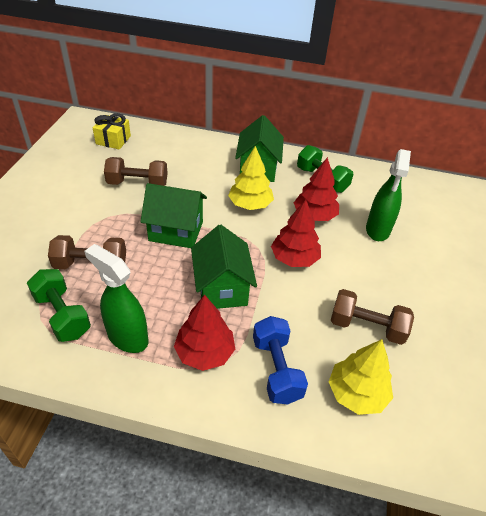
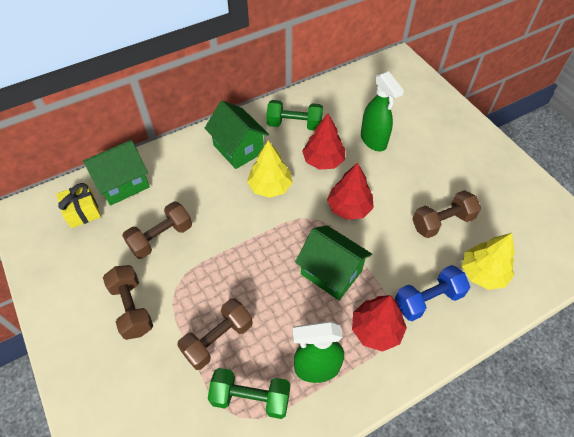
camera: 40 degrees left, 10 degrees up
green house [140,183,207,248] -> green house moved to [83,140,150,206]
blue dumbbell [253,316,308,405] -> blue dumbbell turned 60 degrees counterclockwise [395,265,470,321]
none -> brown dumbbell [103,265,153,340]

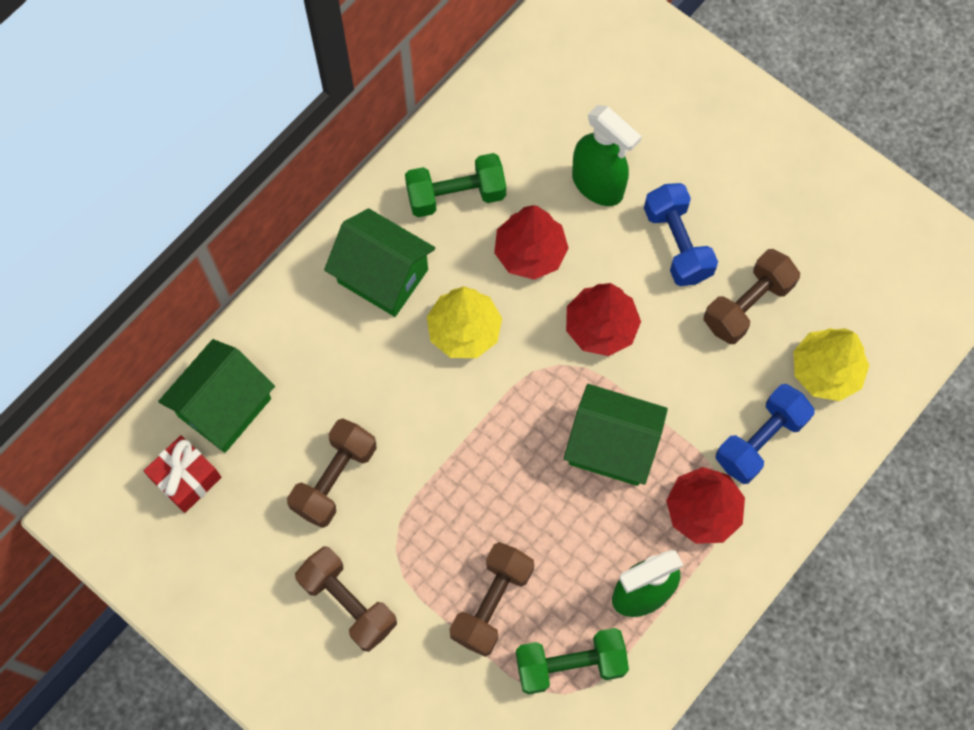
camera: 20 degrees left, 15 degrees up
yellow gift [56,183,101,228] -> red gift [144,435,221,513]
none -> blue dumbbell [644,183,718,286]

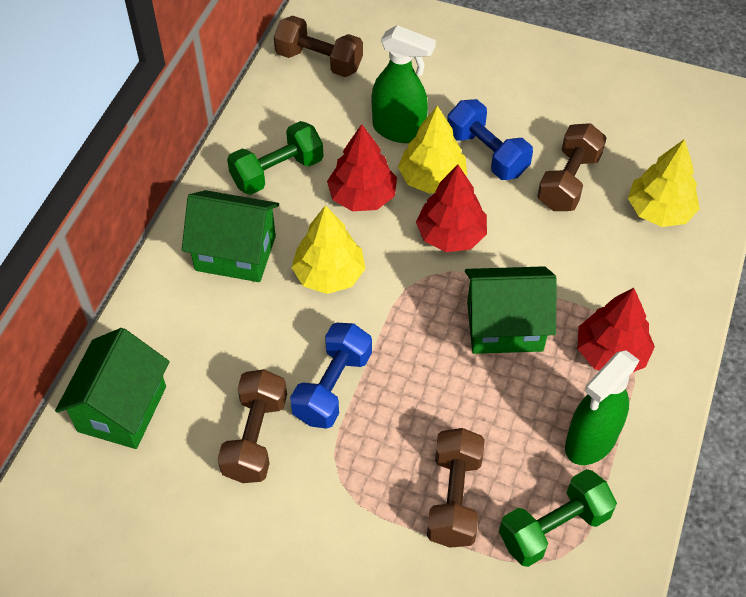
camera: 20 degrees left, 15 degrees down
red gift [144,435,221,513] -> none
brown dumbbell [295,546,397,652] -> brown dumbbell moved to [274,15,363,77]
blue dumbbell [715,384,815,484] -> blue dumbbell moved to [290,323,372,429]
none -> yellow tree [398,106,467,194]

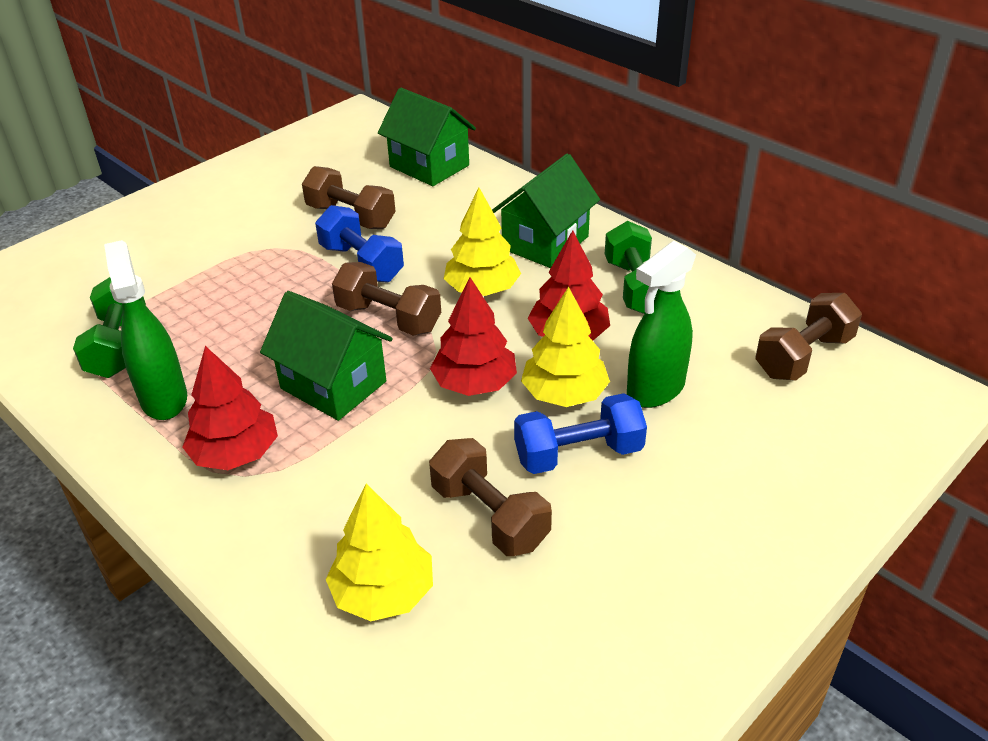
camera: 115 degrees right, 15 degrees down
brown dumbbell [427,428,485,548] -> brown dumbbell moved to [332,262,441,336]
green house [465,266,557,354] -> green house turned 75 degrees counterclockwise [260,291,393,421]

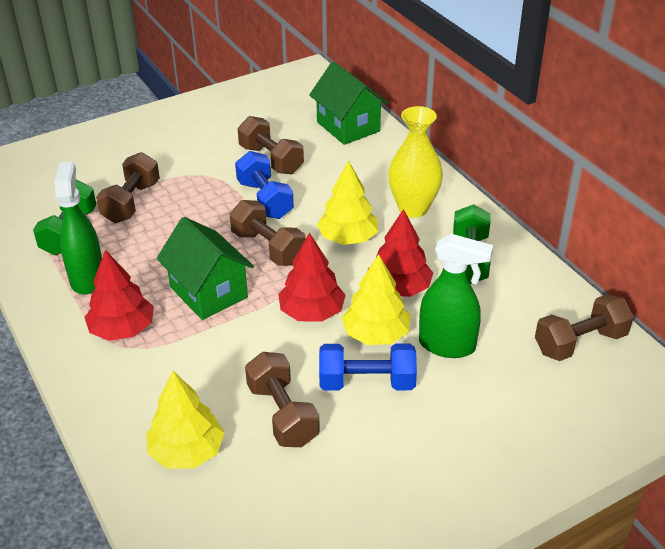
camera: 15 degrees right, 0 degrees up
green house [492,153,600,268] -> yellow vase [388,106,443,218]
green spray bottle [627,241,696,408] -> green spray bottle turned 135 degrees counterclockwise [419,234,493,358]
none -> brown dumbbell [96,152,160,223]

